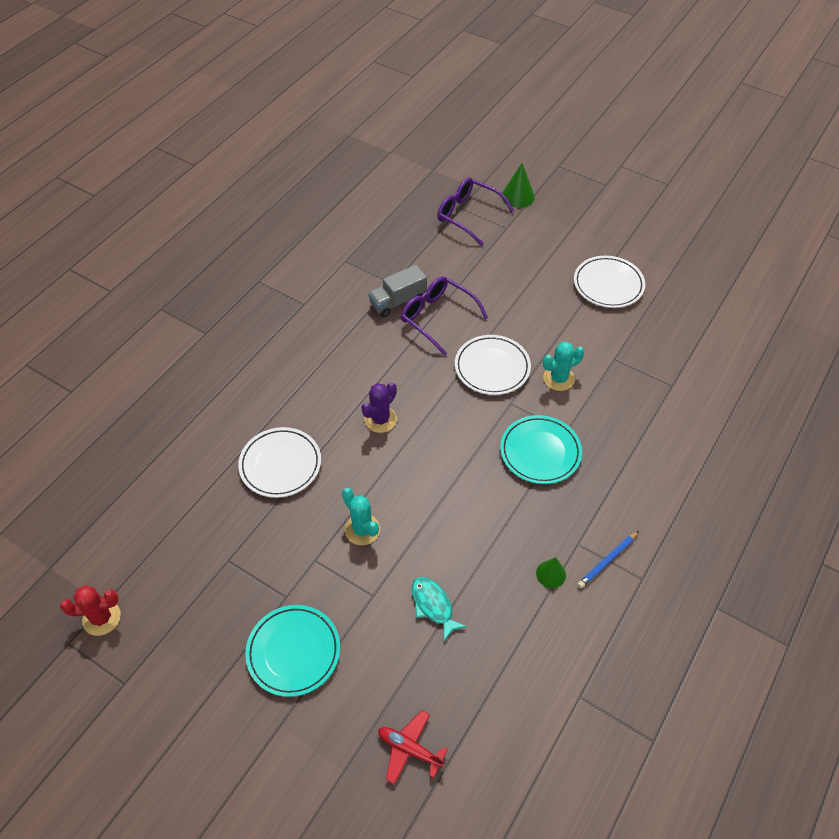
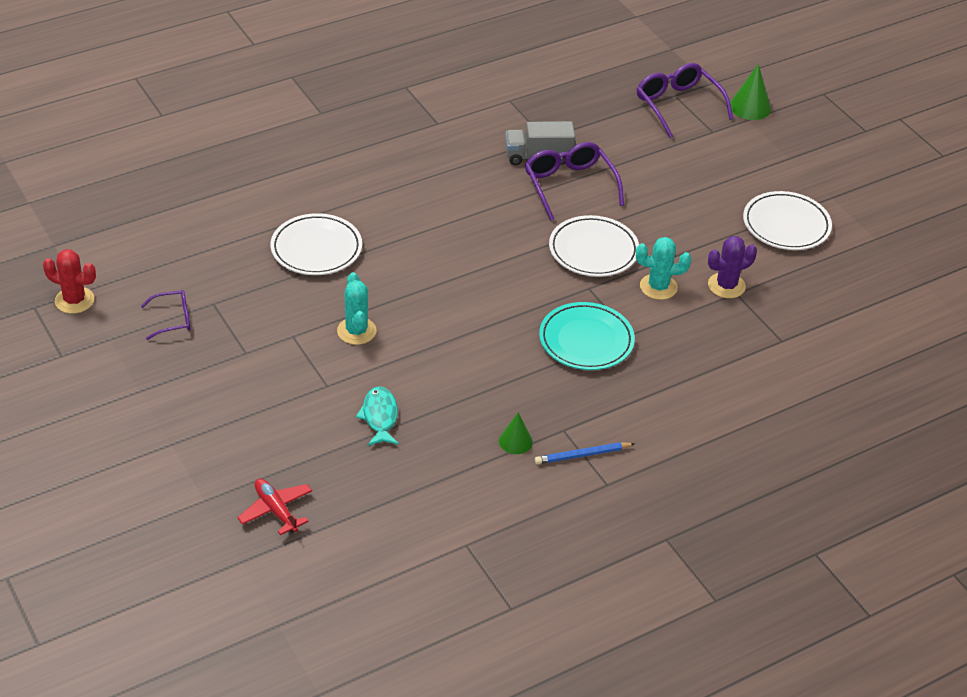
camera: 25 degrees right, 10 degrees down
turquoise plate [245,605,340,697] -> none
purple cactus [362,382,397,433] -> purple cactus moved to [708,236,757,298]
none -> purple glasses [141,290,190,340]

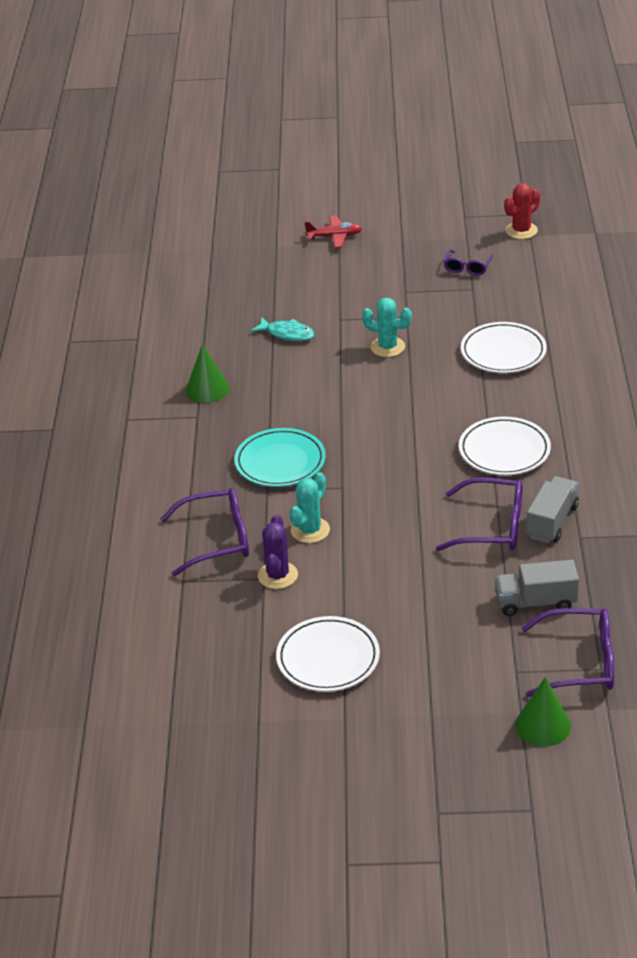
camera: 125 degrees right, 5 degrees down
red plane [237,479,312,535] -> red plane moved to [304,215,362,248]
green cone [499,412,533,454] -> green cone [186,344,230,403], size x1.51
blue pencil [535,442,635,464] -> none
white plate [549,215,639,277] -> white plate moved to [459,417,551,475]
none -> purple glasses [160,488,249,576]
none -> grey truck [495,560,579,616]

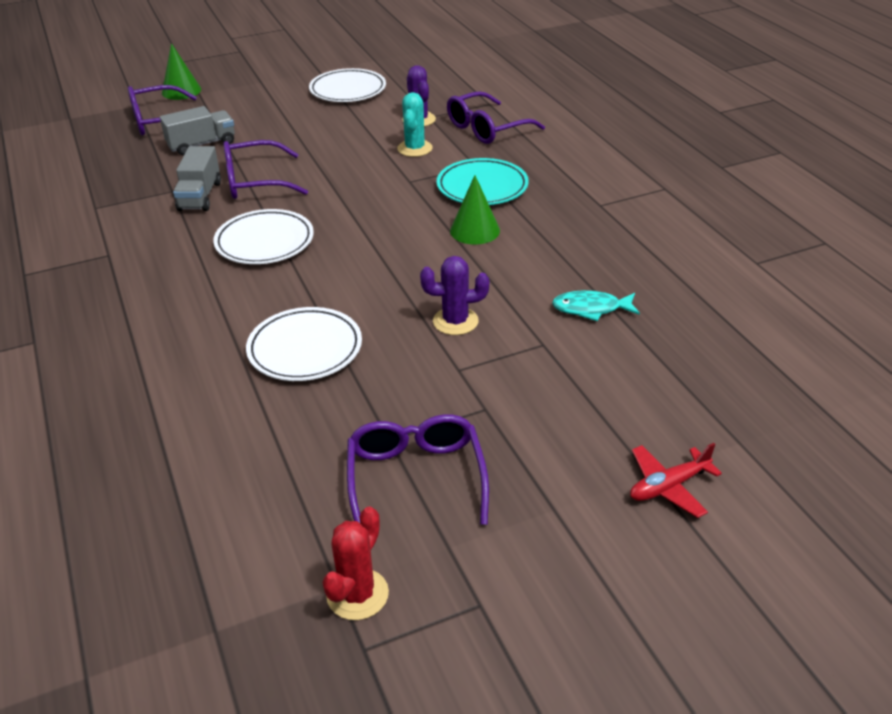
camera: 155 degrees right, 0 degrees up
green cone [186,344,230,403] -> green cone moved to [450,175,500,245]
turquoise cactus [362,298,412,357] -> purple cactus [420,256,489,335]
purple glasses [444,250,493,276] -> purple glasses [347,414,489,525], size x1.75

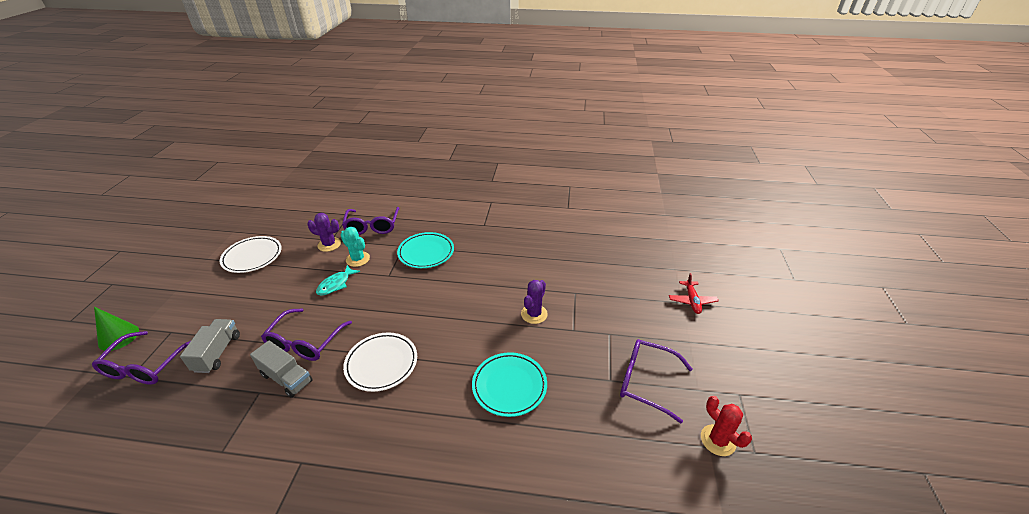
camera: 60 degrees left, 0 degrees up
white plate [246,307,362,381] -> turquoise plate [472,352,547,417]
green cone [450,175,500,245] -> none
turquoise fish [552,290,640,321] -> turquoise fish moved to [316,265,360,296]

